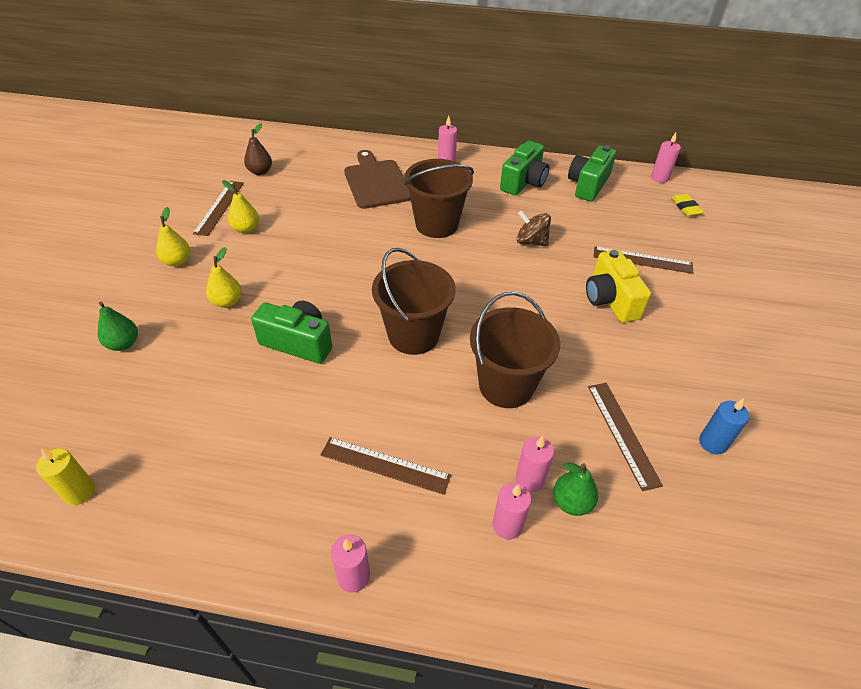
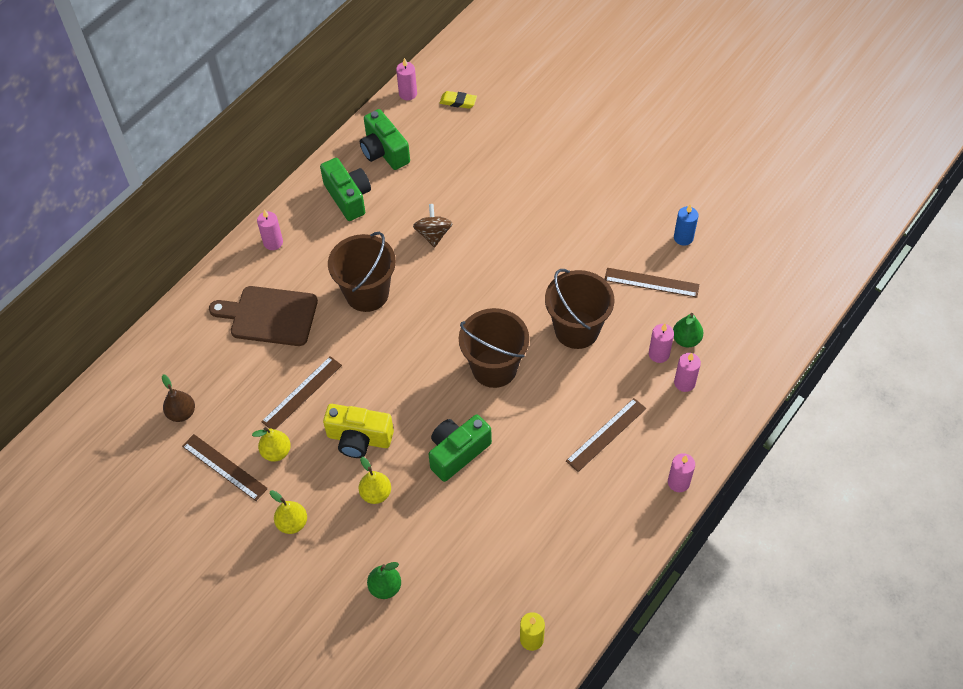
camera: 60 degrees left, 10 degrees up
brown spinning top [517,210,551,247] -> brown spinning top turned 120 degrees clockwise [413,204,453,248]
yellow camera [586,250,651,323] -> yellow camera moved to [323,404,394,458]
brown ruler [594,247,693,274] -> brown ruler moved to [261,356,342,430]

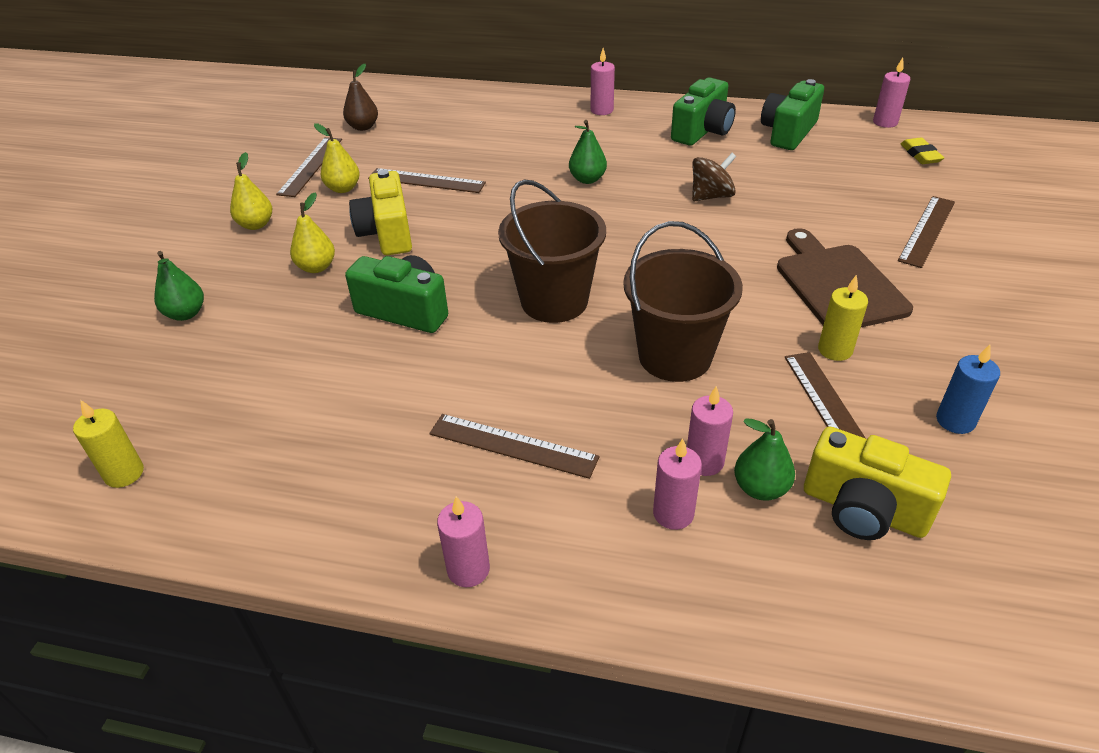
camera: 65 degrees right, 15 degrees down
brown cutting board [209,286,318,346] -> brown cutting board moved to [777,228,913,327]
brown bucket [328,232,396,312] -> green pear [569,120,607,184]
none -> yellow camera [804,426,951,540]
none -> yellow candle [818,274,868,361]
none -> brown ruler [898,196,955,268]

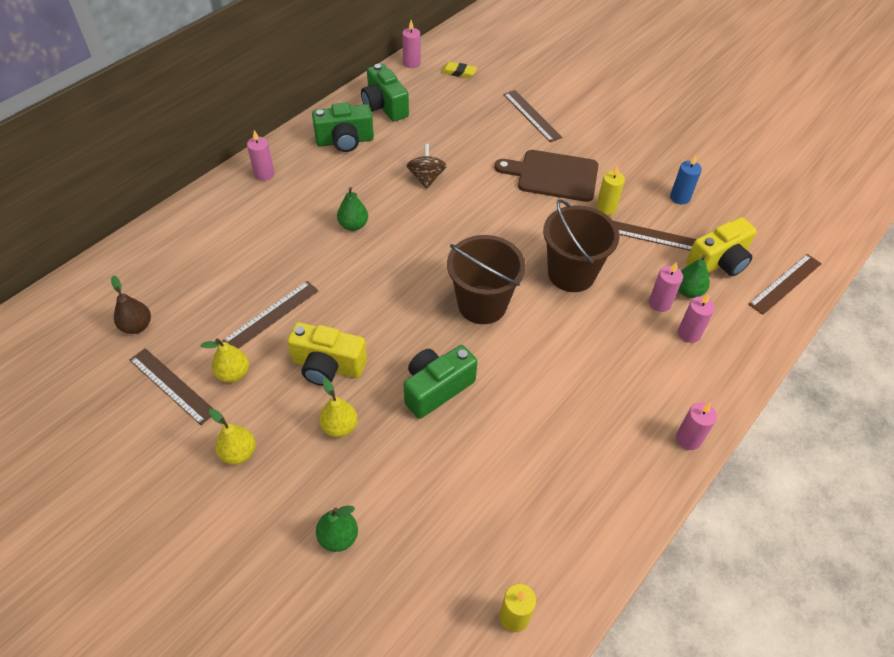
camera: 65 degrees left, 10 degrees up
brown ruler [429,414,600,479] -> brown ruler moved to [748,254,822,315]
green camera [671,78,736,146] -> green camera turned 105 degrees clockwise [312,102,374,152]

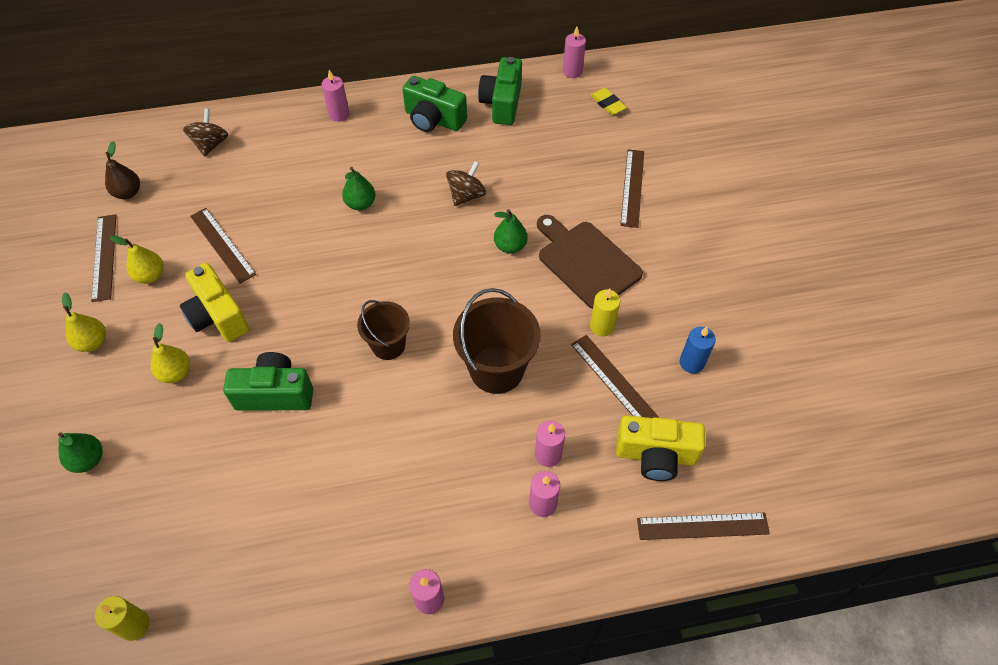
camera: 40 degrees right, 5 degrees up
brown ruler [222,281,319,349] -> brown ruler turned 60 degrees clockwise [190,208,256,284]
brown bucket [447,235,526,324] -> brown bucket [357,300,410,360], size x0.62
green pear [678,255,710,298] -> green pear moved to [494,209,528,254]
none -> brown spinning top [183,108,228,157]

